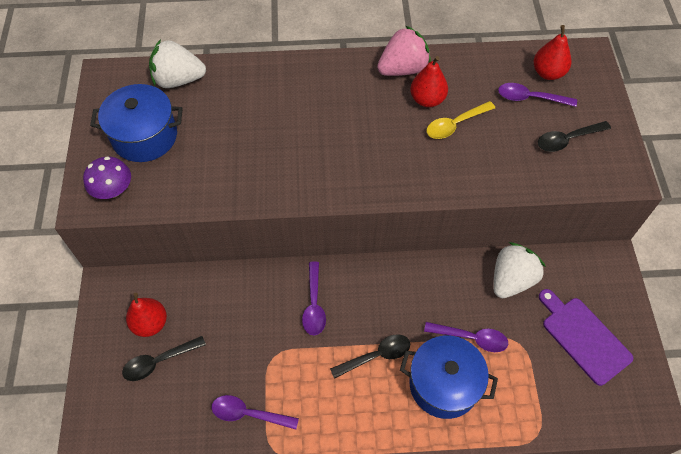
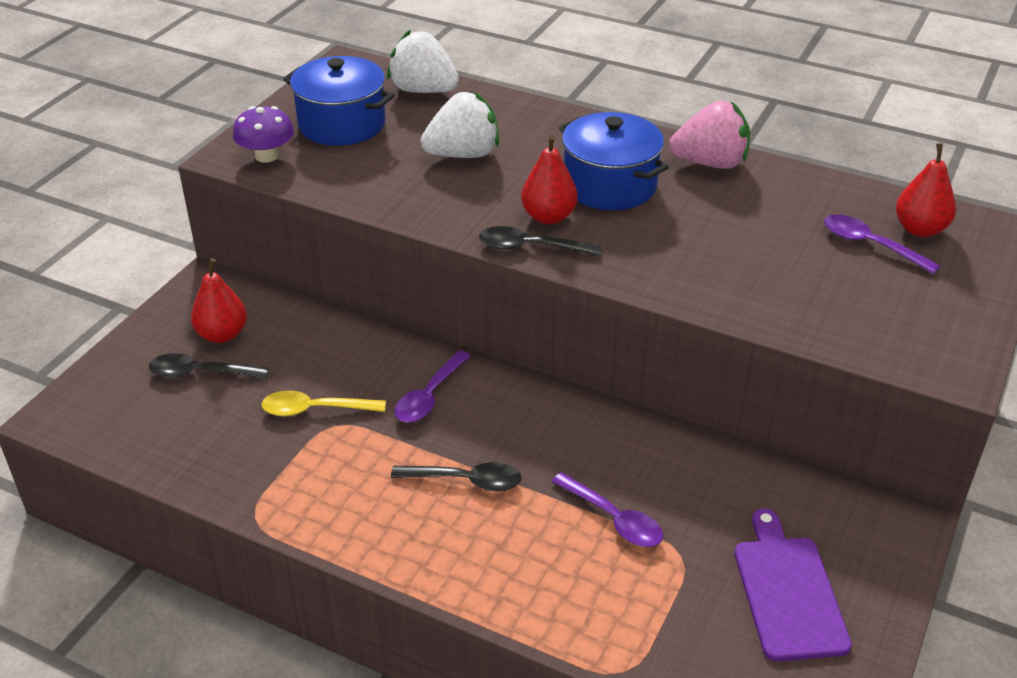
camera: 30 degrees right, 20 degrees down
purple spoon [211,395,299,430] -> none
blue pot [400,336,498,419] -> blue pot moved to [559,112,669,210]
red pear [410,56,448,107] -> red pear moved to [521,135,578,224]
yellow spoon [427,101,495,139] -> yellow spoon moved to [261,390,386,417]
white strawberry [493,242,546,298] -> white strawberry moved to [421,91,499,158]
black spoon [538,121,611,152] -> black spoon moved to [479,226,602,256]

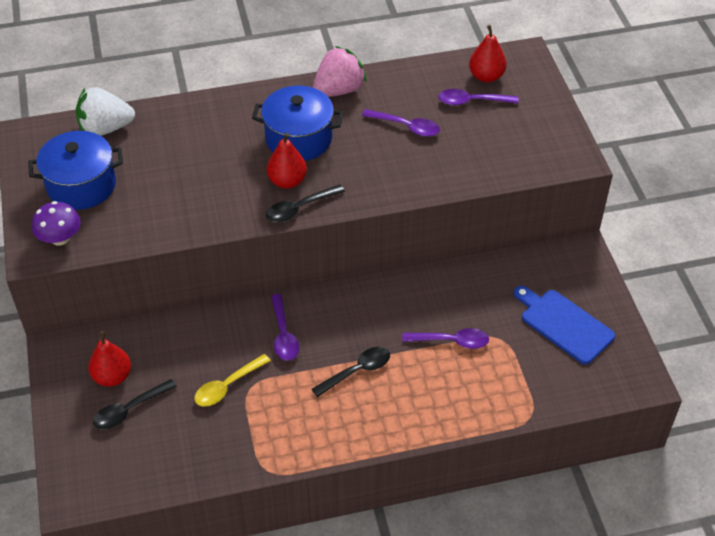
camera: 40 degrees left, 10 degrees up
white strawberry [421,91,499,158] -> none
purple cutting board [734,509,852,661] -> blue cutting board [514,286,615,364]
none -> purple spoon [362,109,440,137]

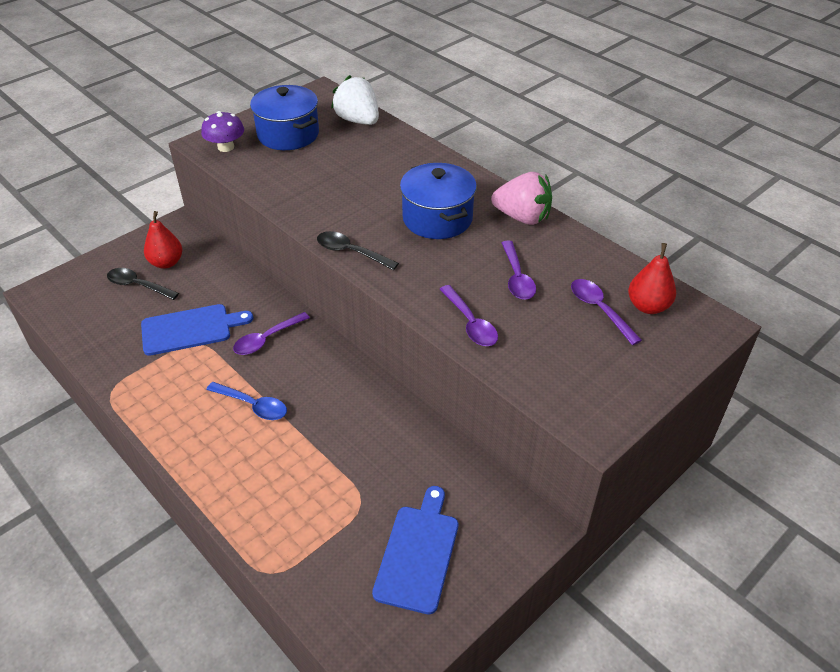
camera: 60 degrees right, 5 degrees down
yellow spoon [194,354,271,407] -> blue cutting board [141,304,253,356]
red pear [267,133,307,189] -> none
black spoon [312,347,390,397] -> blue spoon [206,382,287,420]
purple spoon [402,328,489,349] -> purple spoon moved to [440,285,498,346]

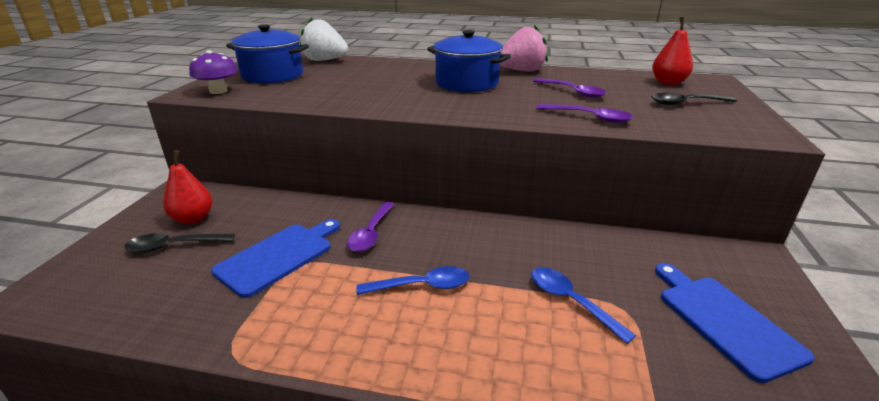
camera: 35 degrees left, 15 degrees down
black spoon [317,231,399,270] -> black spoon moved to [651,93,737,105]
purple spoon [571,279,642,345] -> none
none -> blue spoon [531,267,636,344]

